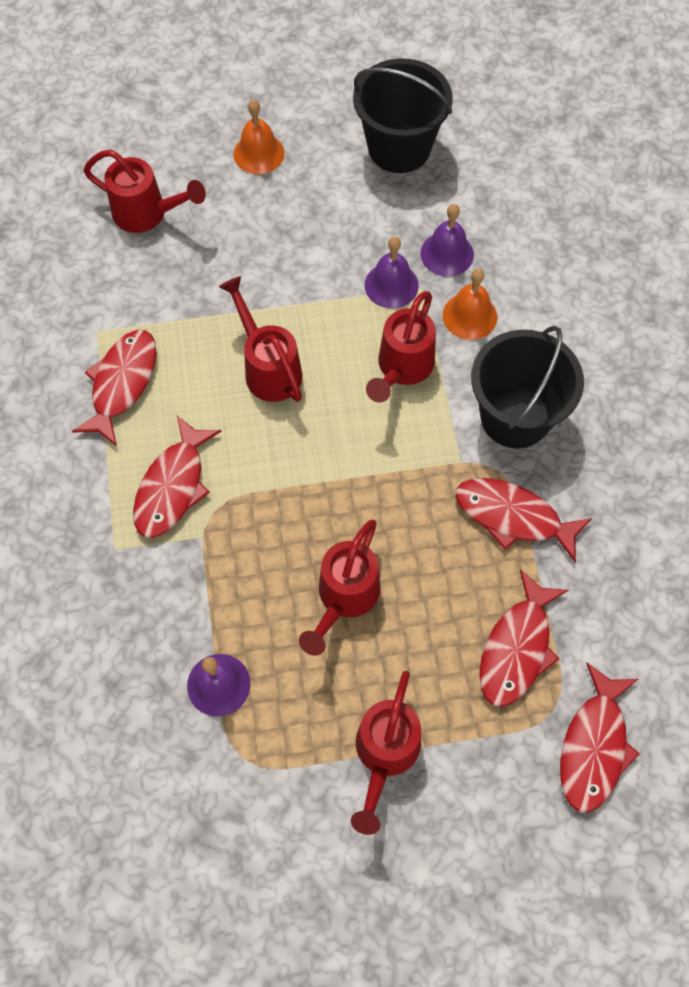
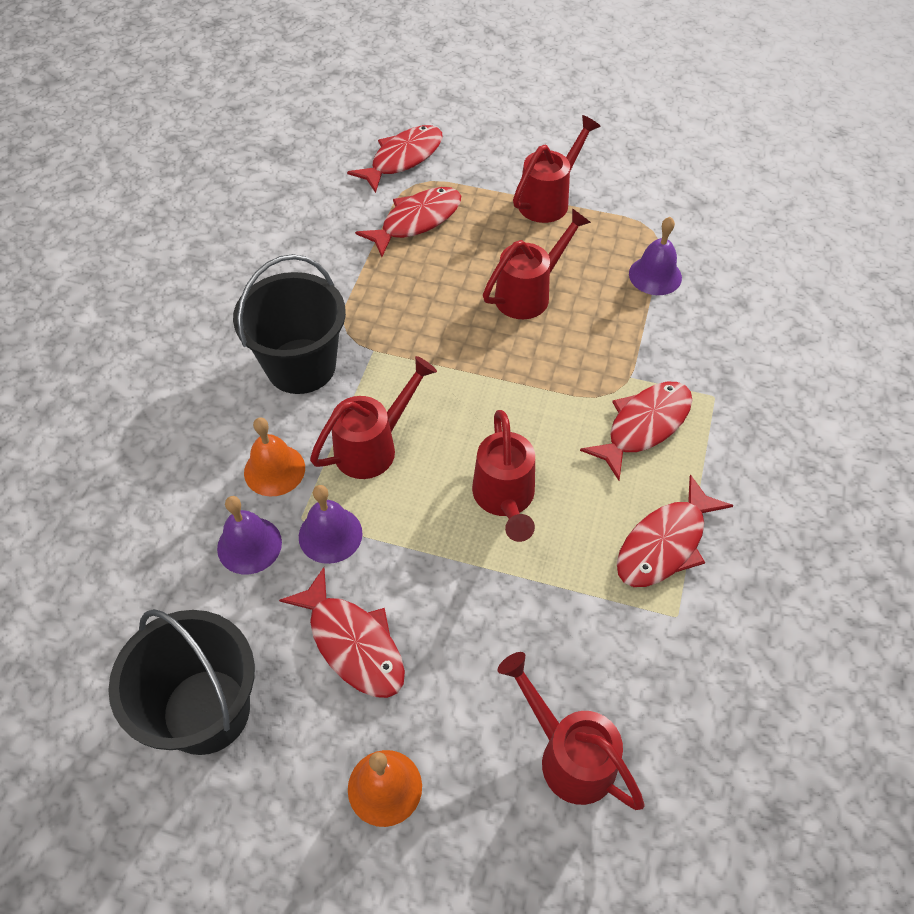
camera: 155 degrees left, 10 degrees down
red fish [456,478,592,562] -> red fish moved to [279,567,405,698]

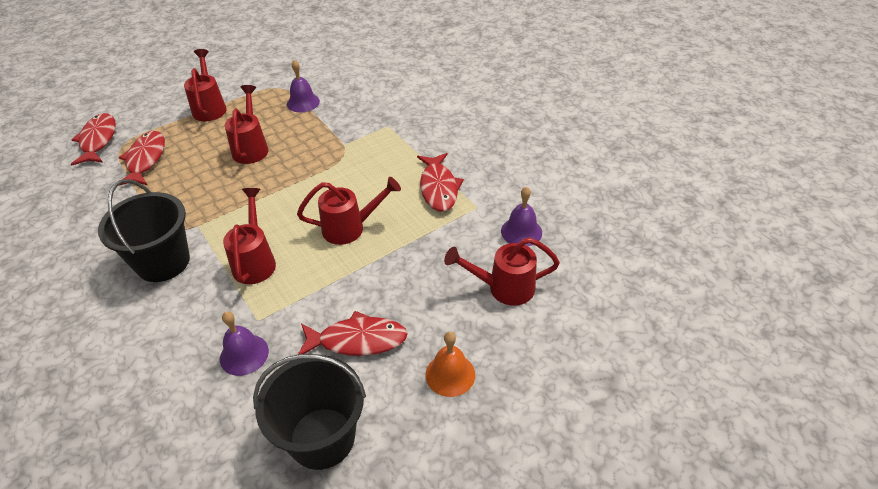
camera: 50 degrees left, 10 degrees down
orange bell [244,418,305,496] -> none
purple bell [299,485,363,564] -> purple bell moved to [501,187,542,246]
red watering can [472,410,535,542] -> red watering can turned 45 degrees counterclockwise [297,177,401,245]
red fish [580,382,692,480] -> none

